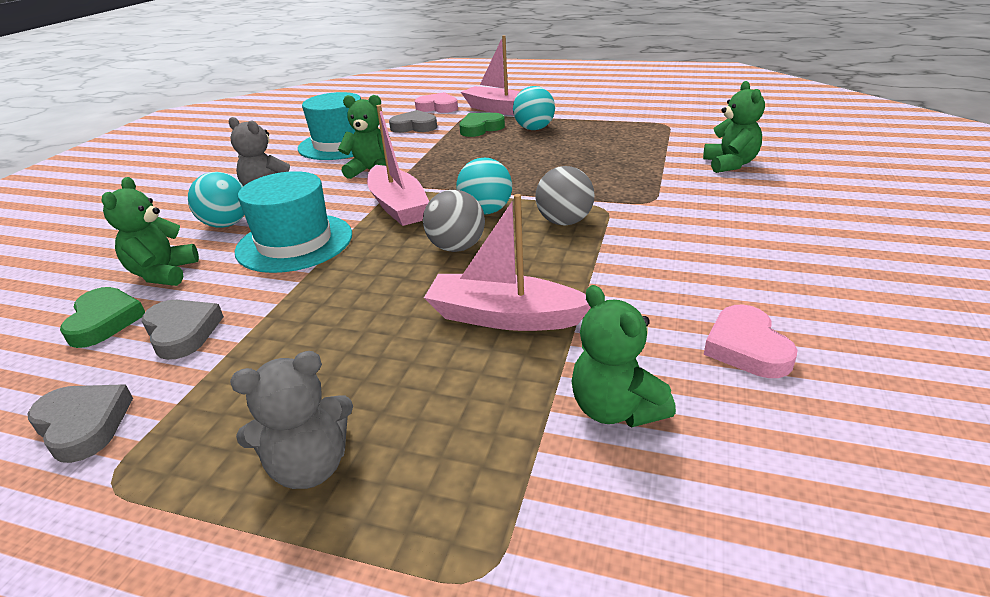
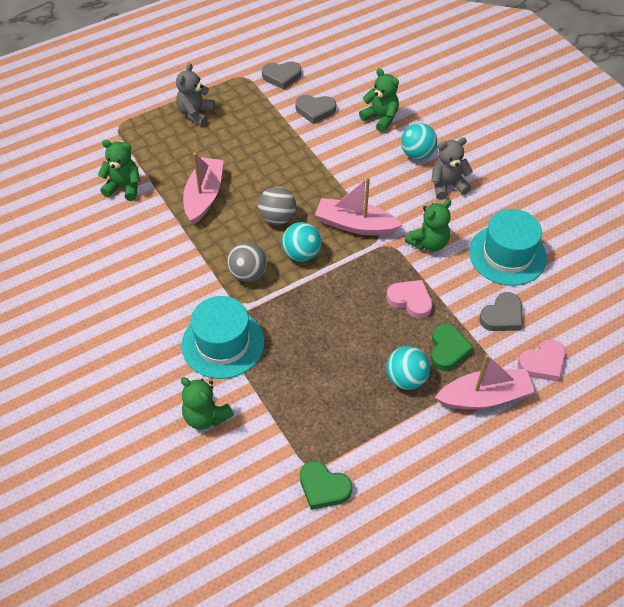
camera: 130 degrees right, 20 degrees up
green heart [60,287,145,348] -> green heart moved to [300,461,352,510]
turquoise hat [235,171,352,273] -> turquoise hat moved to [181,296,264,379]
pink boat [424,194,591,331] -> pink boat turned 45 degrees counterclockwise [183,153,224,224]
pink heart [704,305,797,378] -> pink heart moved to [386,280,433,319]

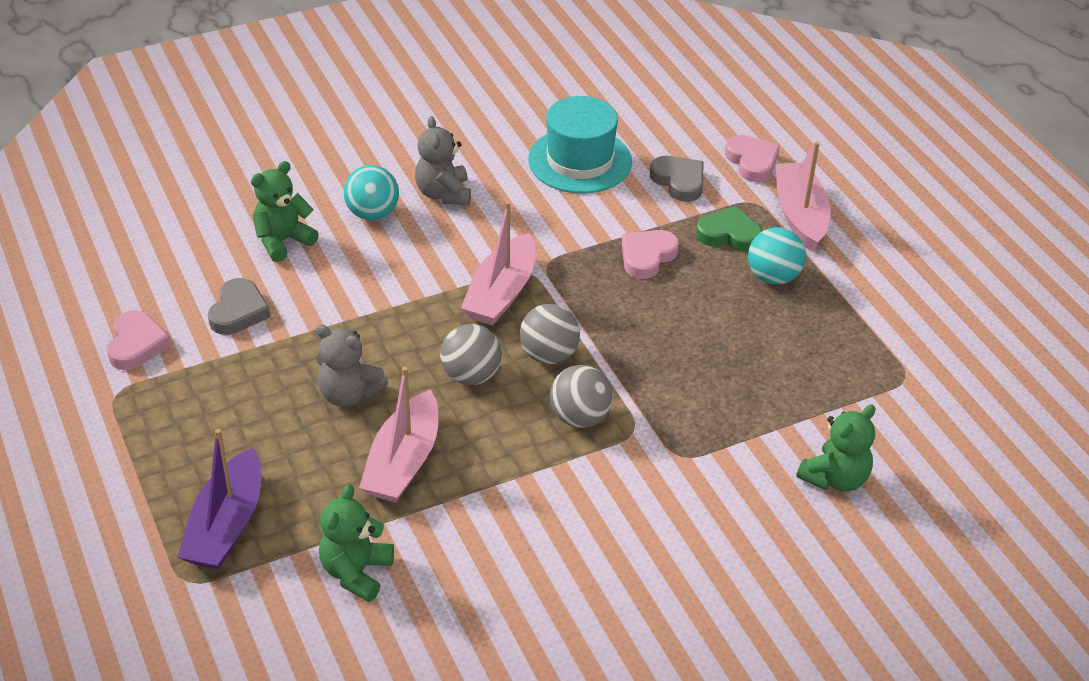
camera: 85 degrees left, 10 degrees down
grey teddy bear [176,63,215,126] -> grey teddy bear moved to [316,325,388,407]
turquoise hat [181,296,264,379] -> none
pink boat [183,153,224,224] -> pink boat turned 90 degrees counterclockwise [359,367,438,503]
grey heart [262,61,301,90] -> pink heart [107,310,171,370]
turquoise ball [282,222,321,262] -> grey ball [520,304,580,364]
green heart [300,461,352,510] -> none
green teddy bear [405,200,451,251] -> none
none -> purple boat [177,429,261,570]

